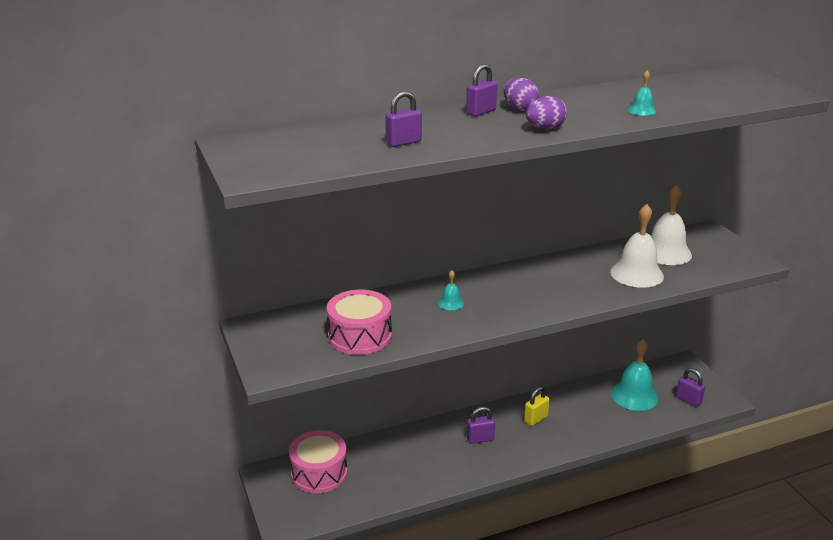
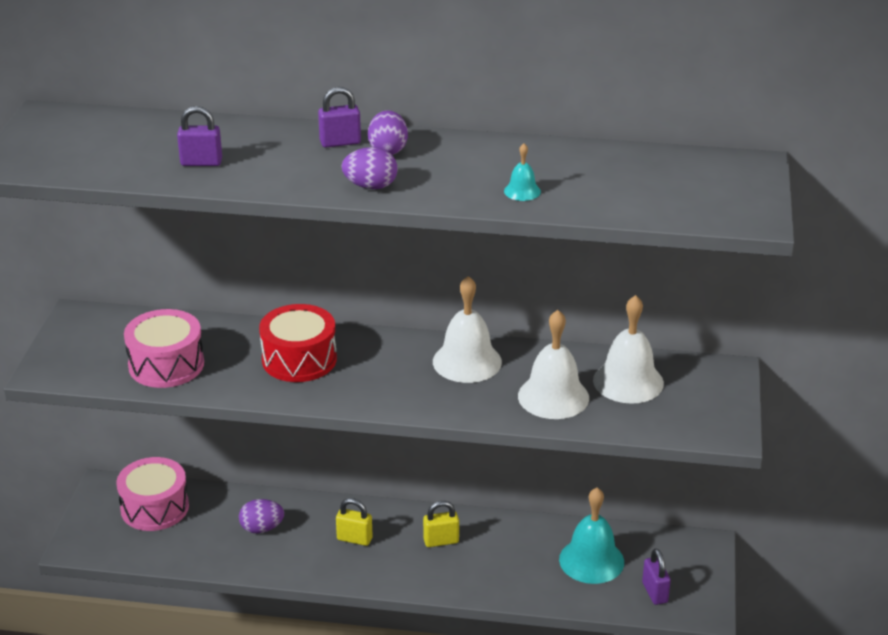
camera: 30 degrees right, 5 degrees up
turquoise bell [438,270,464,310] -> red drum [259,304,337,382]
purple padlock [467,407,495,444] -> yellow padlock [336,498,373,546]
none -> purple egg [239,499,284,533]
none -> white bell [433,276,502,383]

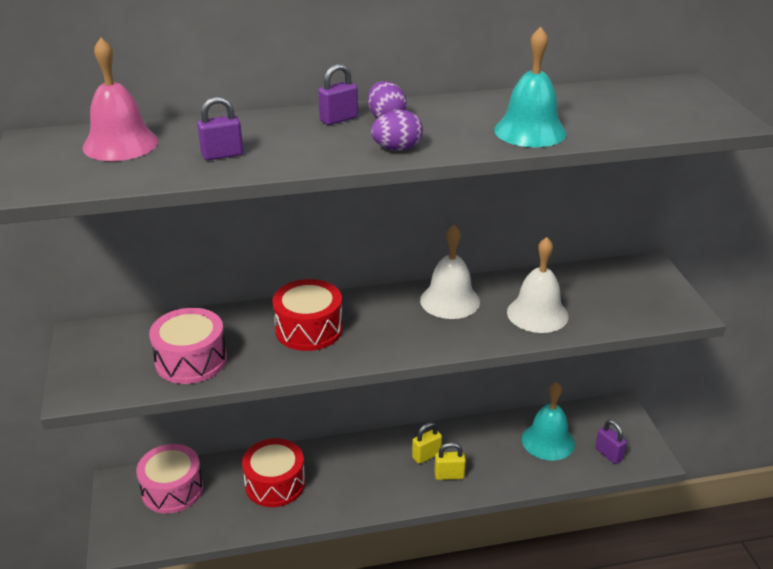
camera: 20 degrees left, 0 degrees up
purple egg [239,499,284,533] -> red drum [242,438,305,507]
yellow padlock [336,498,373,546] -> yellow padlock moved to [434,442,466,480]
turquoise bell [504,143,541,201] -> turquoise bell [494,27,567,148], size x2.13
white bell [593,295,664,404] -> none
none -> pink bell [83,38,158,161]

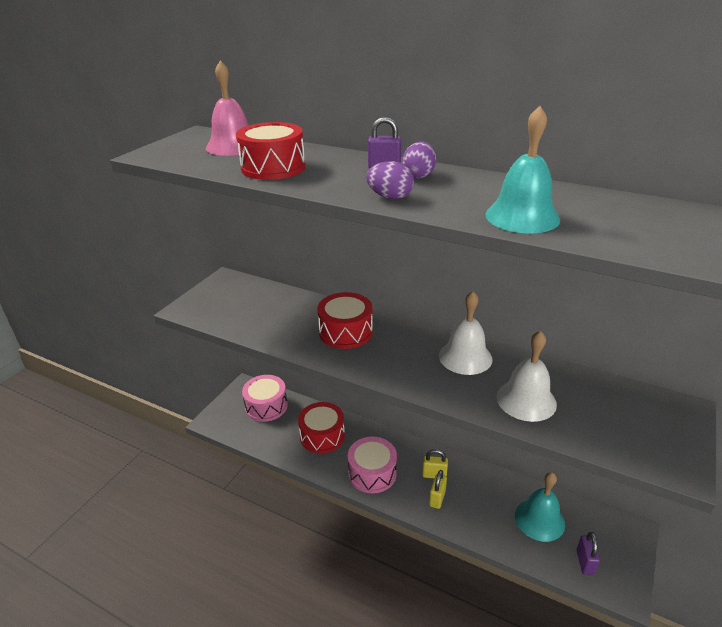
camera: 40 degrees right, 0 degrees up
pink drum [149,308,227,384] -> pink drum moved to [348,437,397,493]
purple padlock [197,96,243,161] -> red drum [236,122,305,180]
yellow padlock [434,442,466,480] -> yellow padlock turned 75 degrees clockwise [429,470,447,509]

